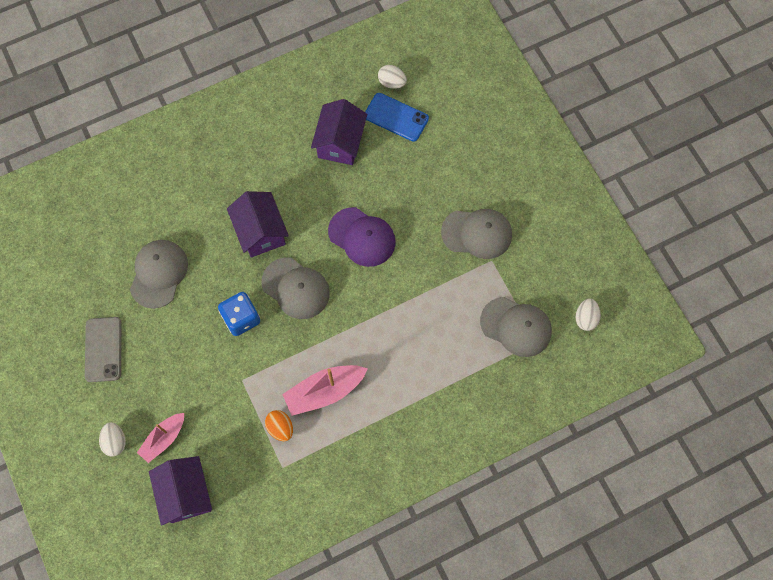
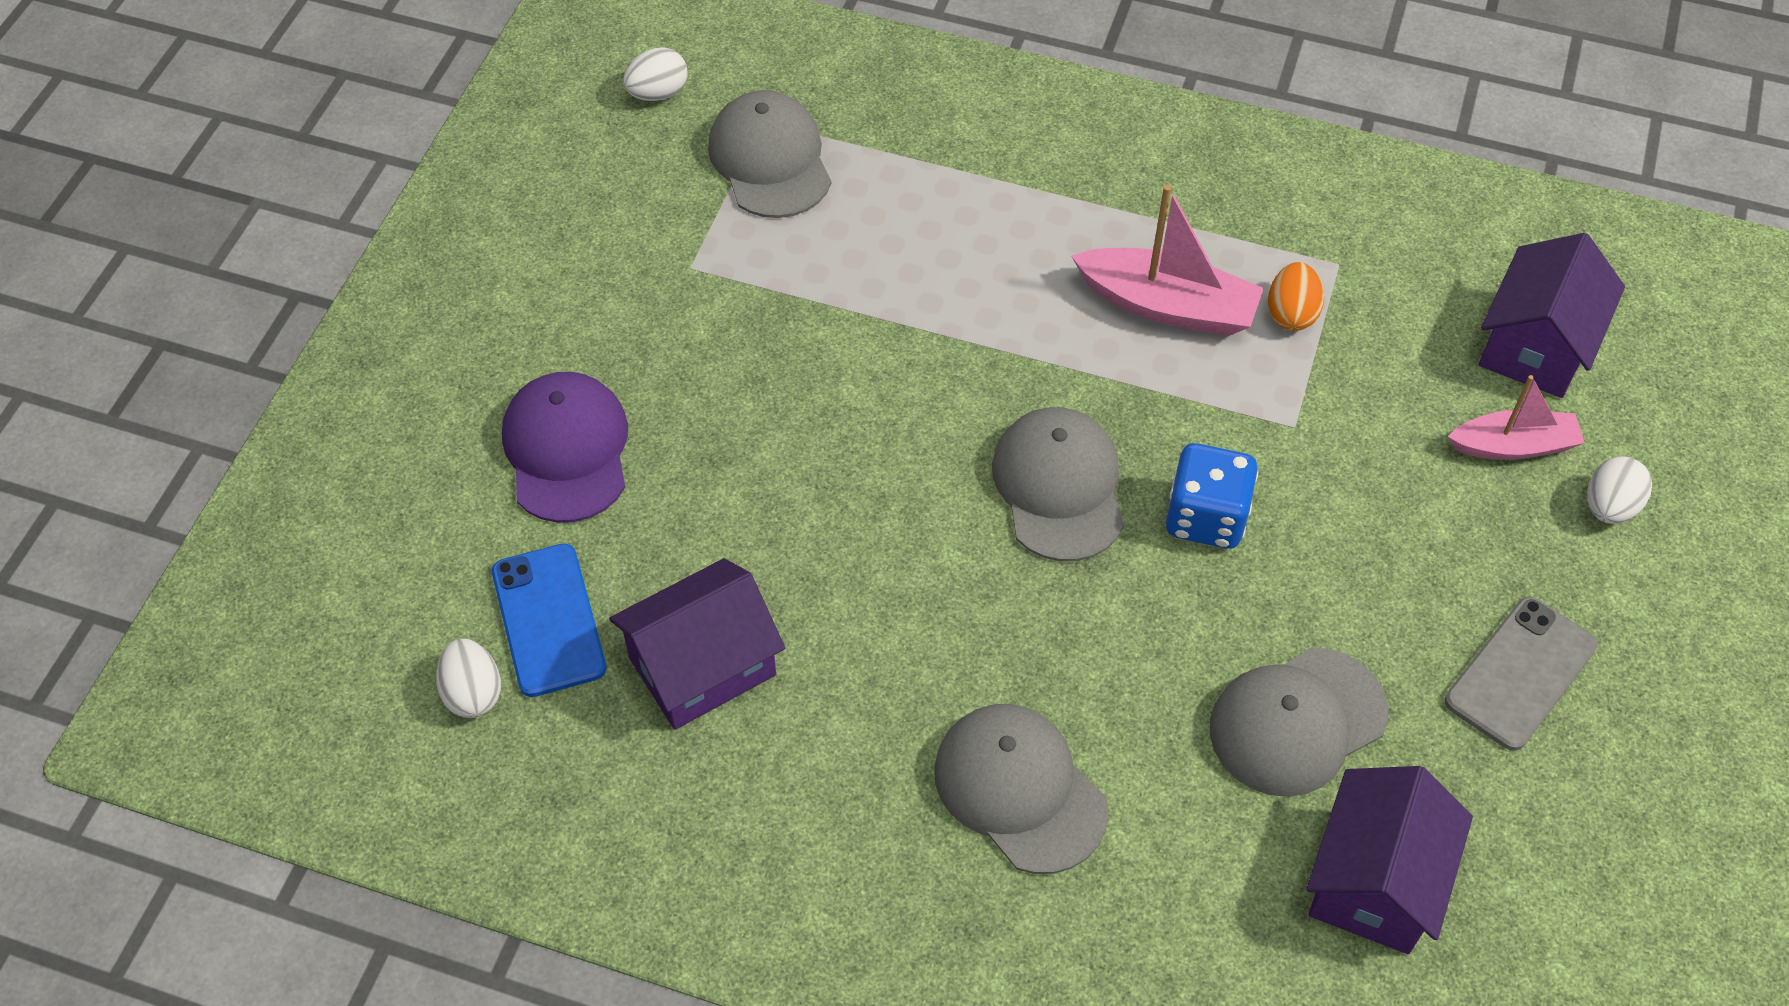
camera: 135 degrees left, 15 degrees down
purple house [227,191,289,258] -> purple house moved to [1306,766,1473,954]
purple cap [328,207,396,267] -> purple cap moved to [502,372,628,523]
grey cap [441,209,512,259] -> grey cap moved to [934,704,1109,874]

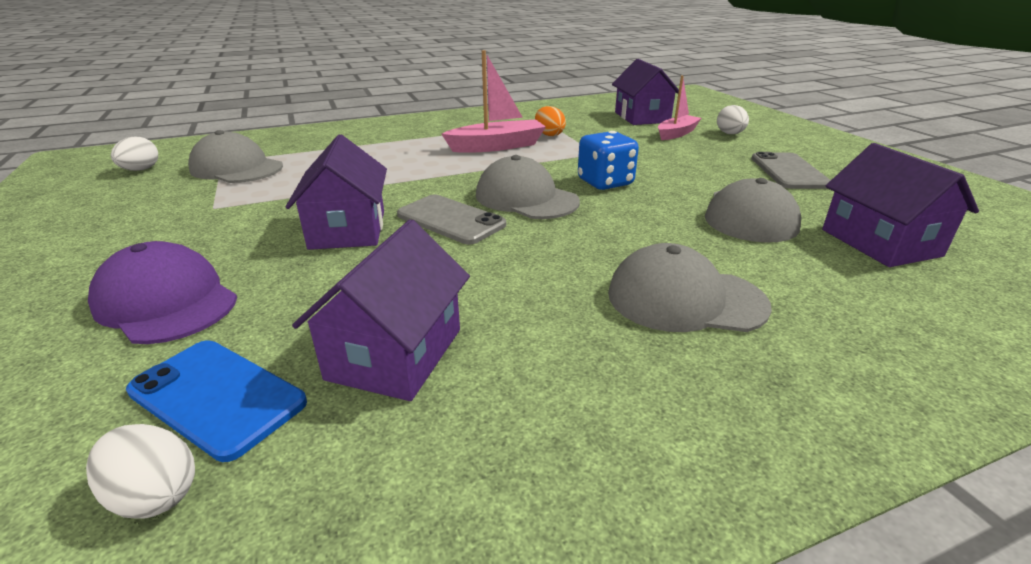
camera: 40 degrees left, 25 degrees down
none -> purple house [286,134,387,250]
none -> grey phone [397,195,506,245]

